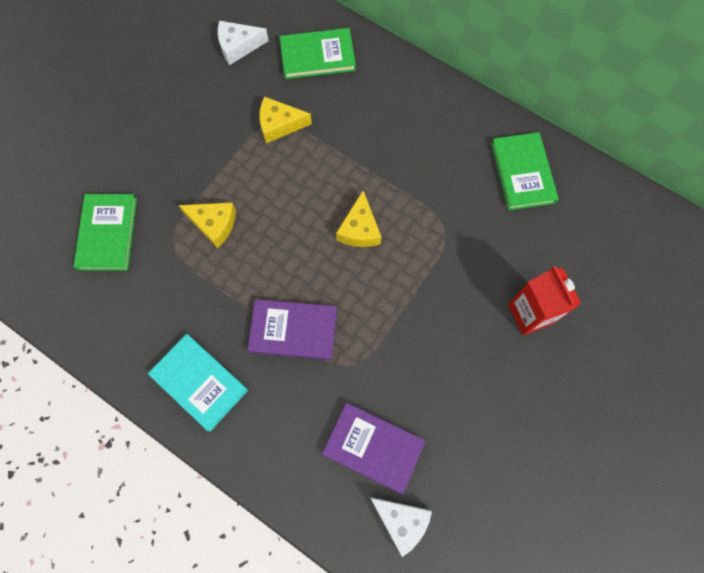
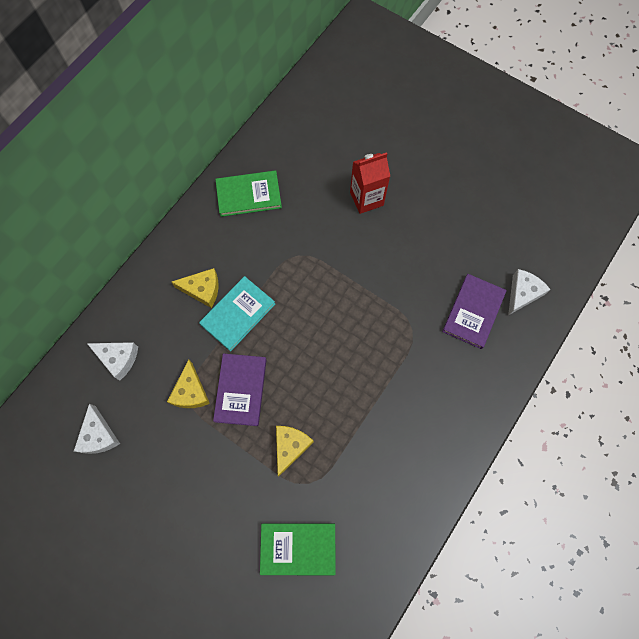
camera: 90 degrees left, 0 degrees up
turquoise book [148,334,248,432] -> turquoise book moved to [199,276,275,351]
purple book [248,299,337,360] -> purple book moved to [213,353,266,426]
green book [279,28,356,79] -> white cheese [87,342,138,380]
yellow cheese [336,191,381,247] -> yellow cheese moved to [171,268,218,308]

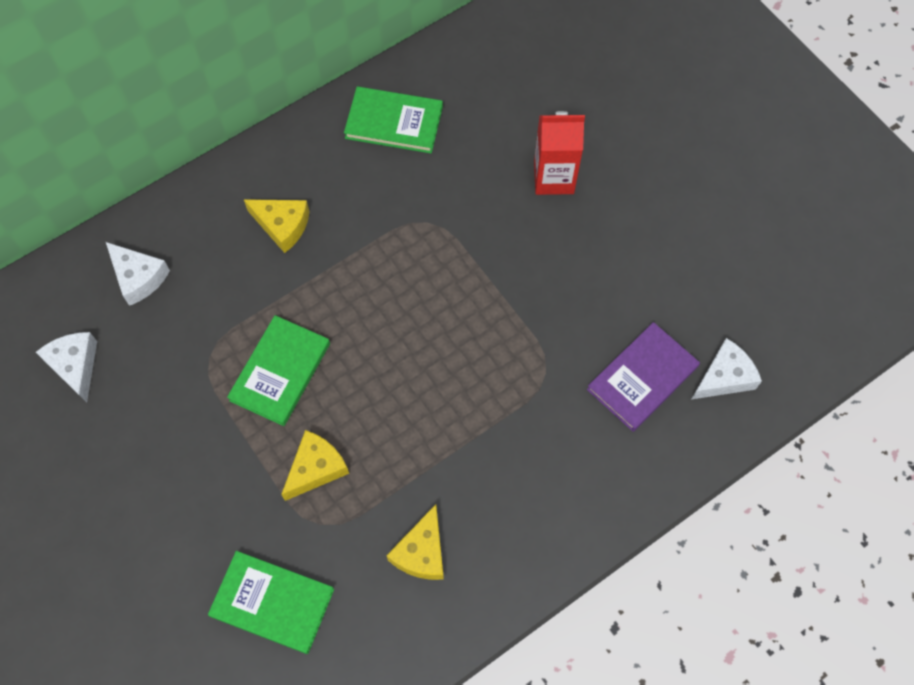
camera: 20 degrees right, 5 degrees down
white cheese [74,404,120,454] -> white cheese turned 150 degrees clockwise [36,332,97,403]
yellow cheese [167,359,210,408] -> yellow cheese moved to [386,504,444,580]
turquoise book [199,276,275,351] -> none
purple book [213,353,266,426] -> green book [227,315,330,426]

